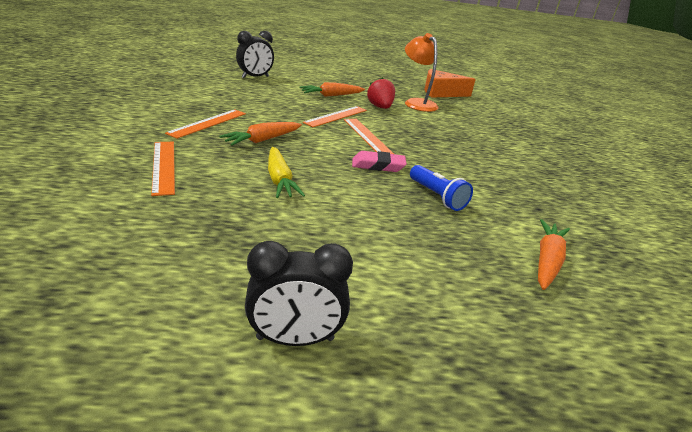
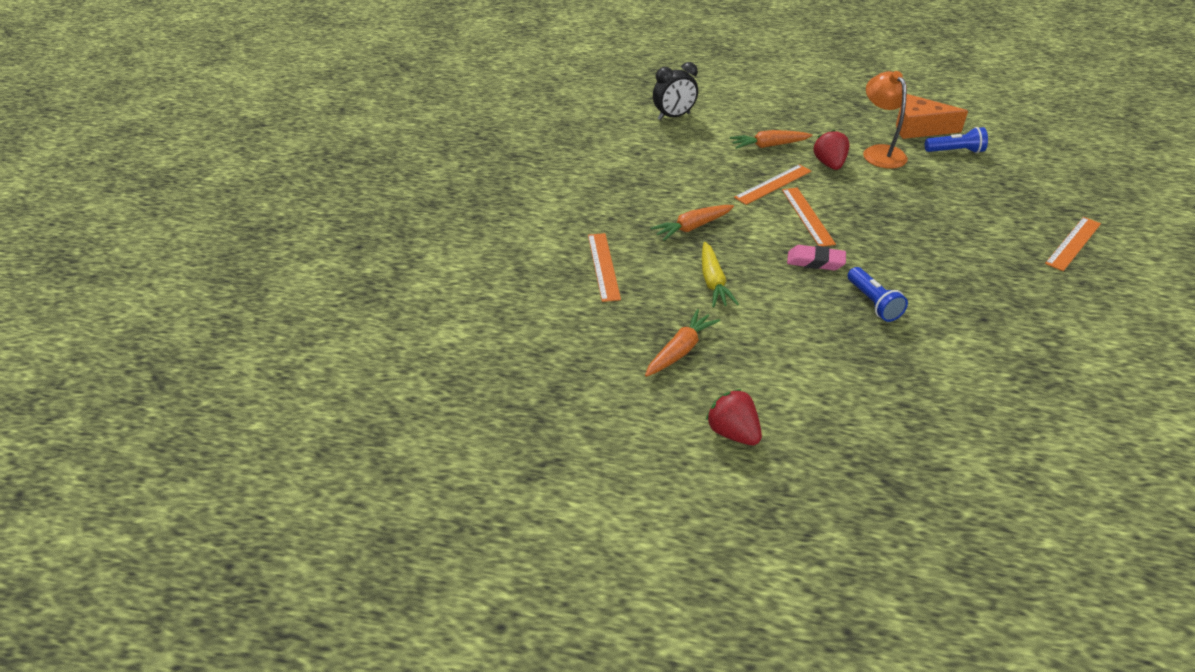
camera: 15 degrees right, 10 degrees up
orange ruler [165,109,246,139] -> orange ruler moved to [1045,217,1101,271]
black clock [245,241,353,346] -> red strawberry [706,389,762,445]
orange carrot [538,219,570,290] -> orange carrot moved to [645,309,720,377]
none -> blue flashlight [925,127,988,153]

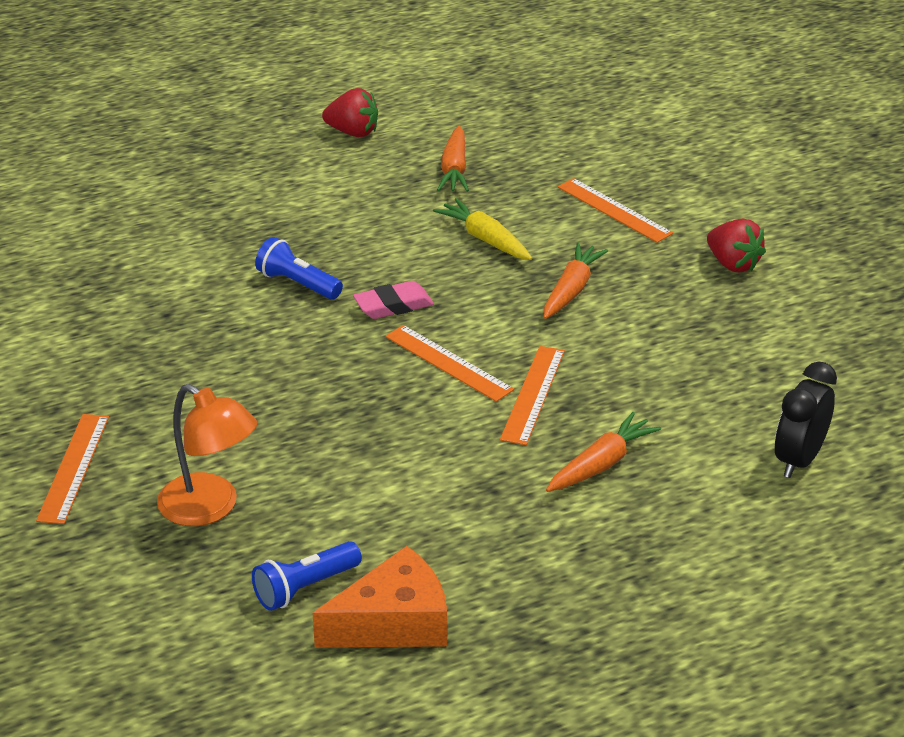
camera: 145 degrees right, 5 degrees down
red strawberry [813,130,850,170] -> red strawberry moved to [707,219,766,273]
orange lamp [863,71,908,169] -> orange lamp moved to [157,384,257,526]

